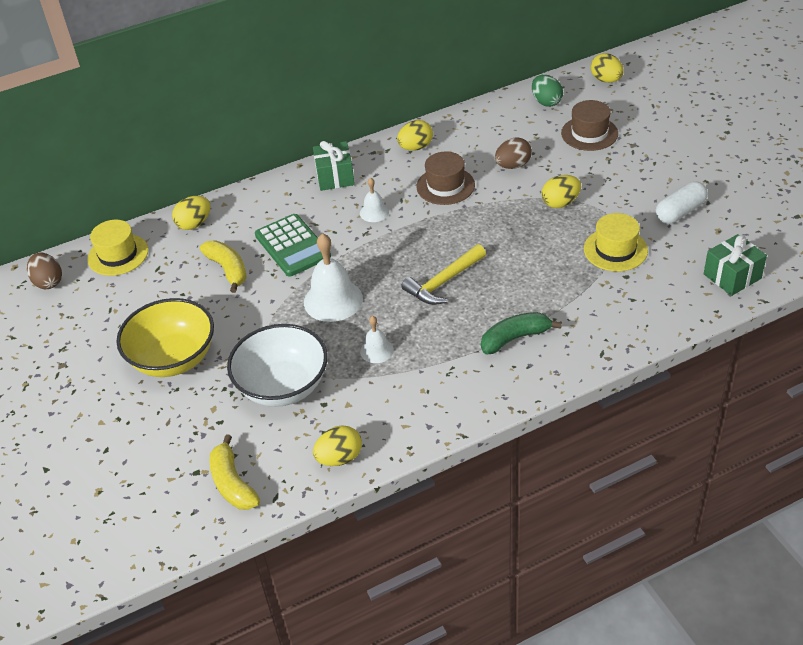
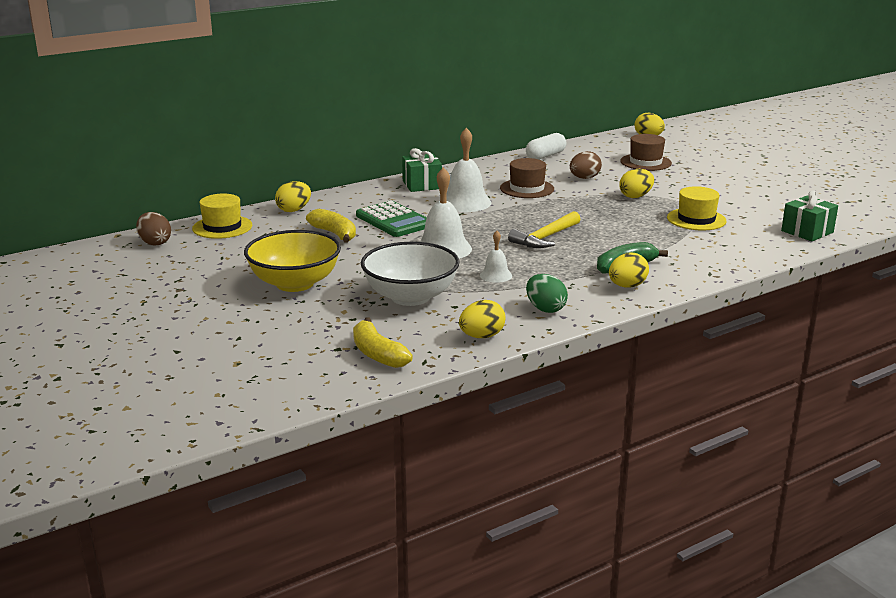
camera: 10 degrees left, 20 degrees down
white bell [360,177,389,222] -> white bell [446,128,491,212], size x1.86
yellow egg [397,120,433,151] -> yellow egg moved to [609,252,649,288]
green egg [532,75,563,107] -> green egg moved to [526,274,568,313]
white capsule [656,181,708,224] -> white capsule moved to [526,133,566,160]

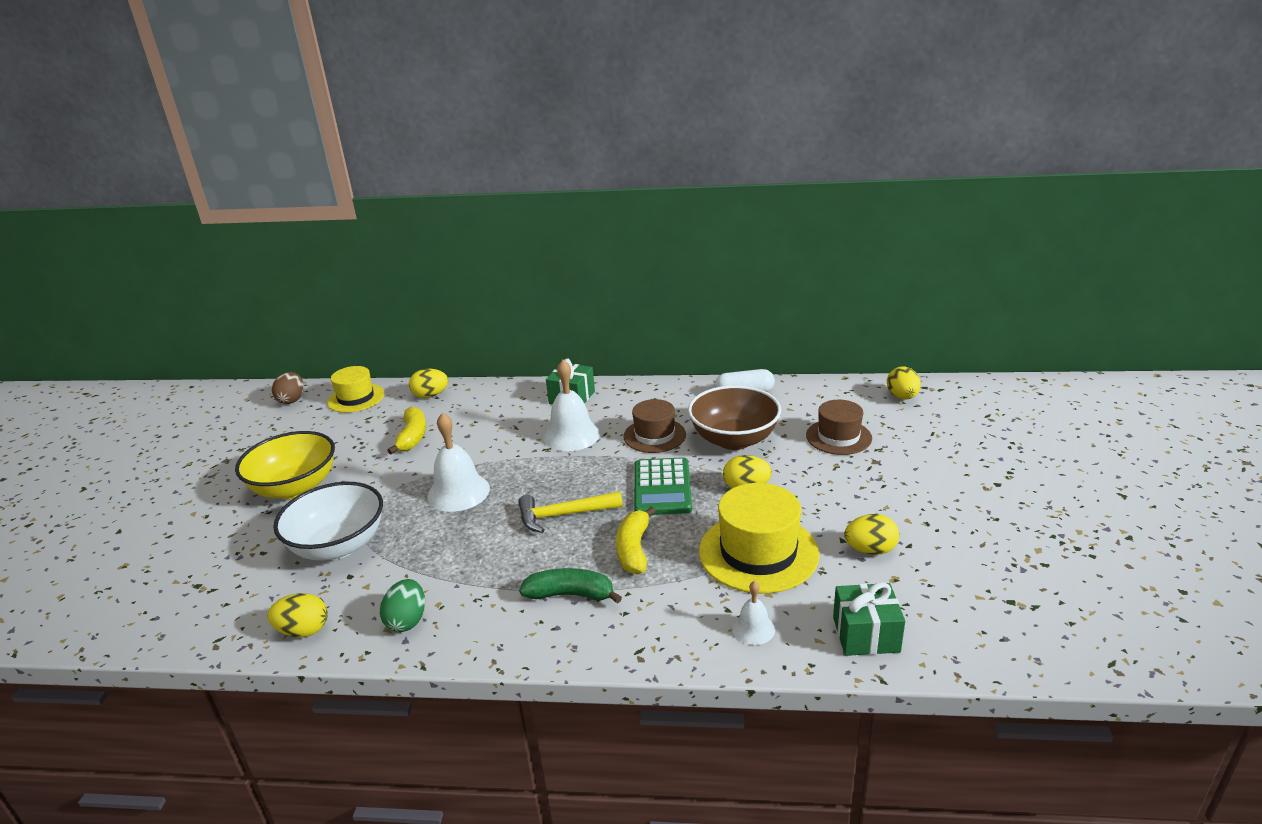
camera: 40 degrees right, 5 degrees up
yellow banana [353,317,413,368] -> yellow banana moved to [616,506,656,574]
green calculator [356,201,427,237] -> green calculator moved to [634,457,692,515]
white bell [480,231,512,283] -> white bell moved to [732,581,775,645]
brown egg [570,151,602,179] -> brown bowl [688,386,781,450]
yellow egg [609,252,649,288] -> yellow egg moved to [844,514,899,555]
yellow hat [667,186,726,230] -> yellow hat [699,483,820,594], size x1.54

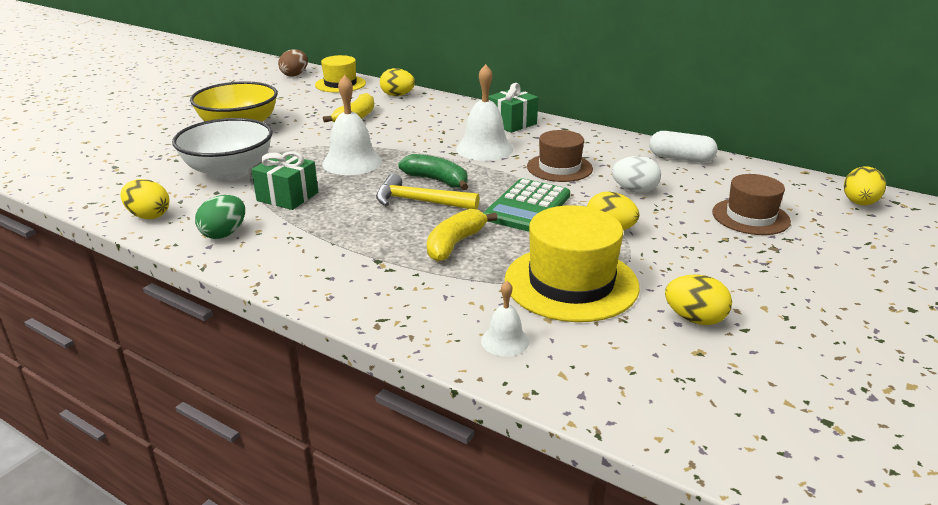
camera: 25 degrees right, 0 degrees up
green banana [519,568,622,604] -> green banana moved to [398,154,468,190]
brown bowl [688,386,781,450] -> white egg [612,156,661,193]
green gift [833,582,905,656] -> green gift moved to [251,152,318,210]

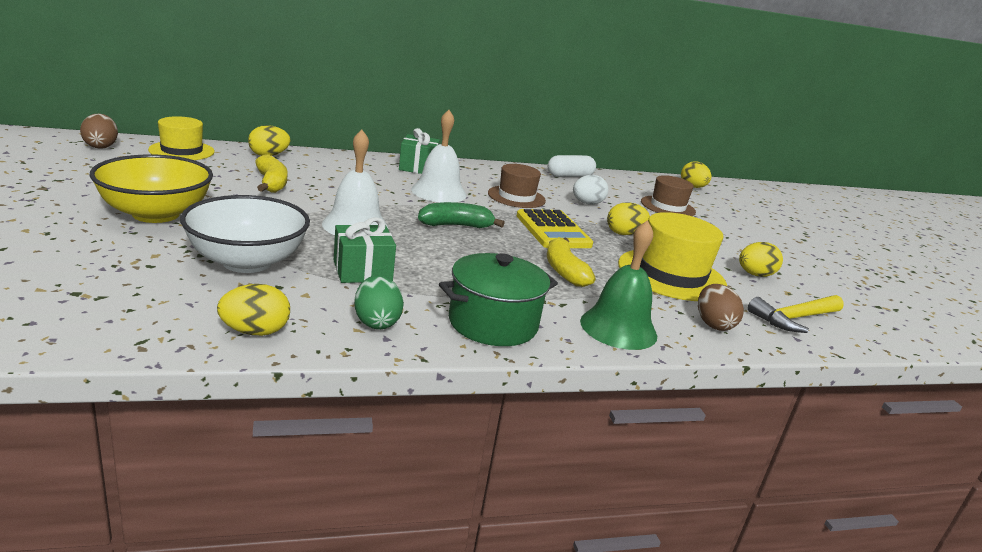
camera: 50 degrees left, 5 degrees down
yellow hammer [376,174,479,210] -> yellow hammer moved to [748,295,844,333]
white bell [481,281,529,357] -> brown egg [698,284,744,331]
green calculator [484,178,570,232] -> yellow calculator [517,209,593,248]
none -> green pot [439,253,558,346]
none -> green bell [580,220,657,350]

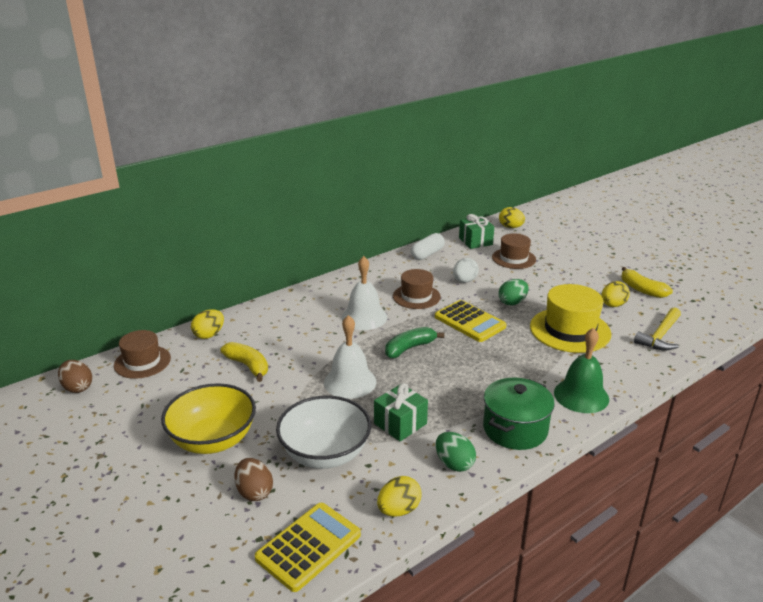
camera: 20 degrees left, 5 degrees up
yellow hat [148,116,215,160] -> brown hat [114,330,171,379]
green gift [399,128,440,174] -> green gift moved to [459,214,494,249]
yellow banana [547,237,596,287] -> yellow banana moved to [621,267,673,298]
yellow egg [607,202,650,235] -> green egg [499,279,528,305]
brown egg [698,284,744,331] -> brown egg moved to [235,458,273,501]
none -> yellow calculator [255,503,361,592]

